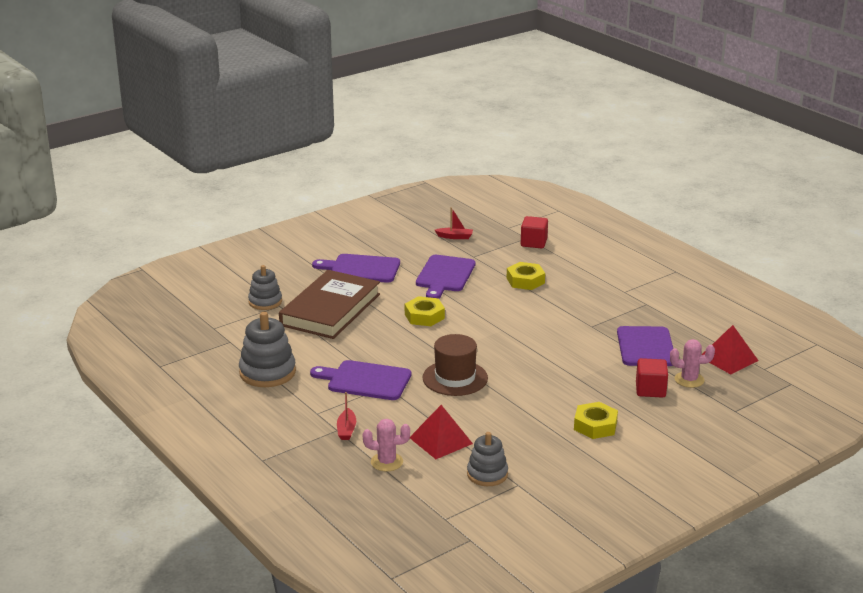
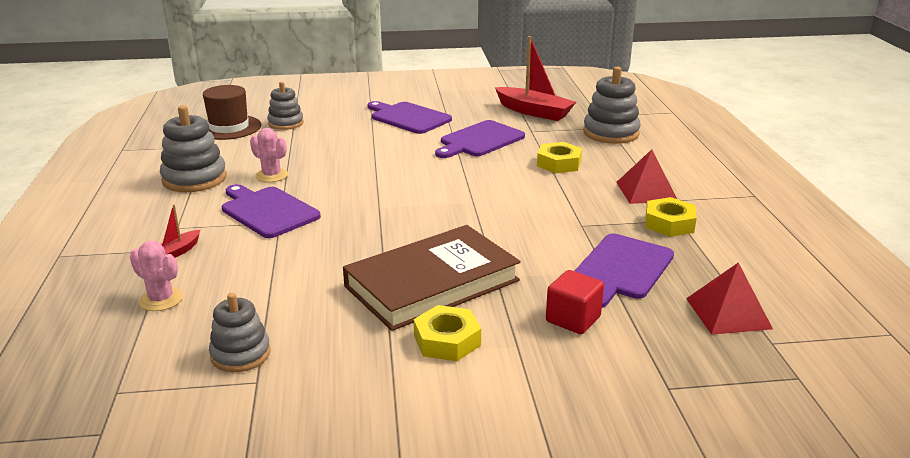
camera: 30 degrees right, 0 degrees up
brown book [279,270,380,339] -> brown book moved to [343,225,521,331]
yellow nut [405,296,445,326] -> yellow nut moved to [645,197,697,237]
red pyramid [410,405,473,459] -> red pyramid moved to [616,150,677,204]
brown hat [422,334,488,396] -> brown hat moved to [203,85,261,140]
red boat [435,207,473,239] -> red boat [495,36,576,121], size x2.08
red cube [521,216,548,248] -> grey stacking toy [583,66,641,144]
pink cactus [670,339,715,388] -> pink cactus moved to [250,128,288,182]

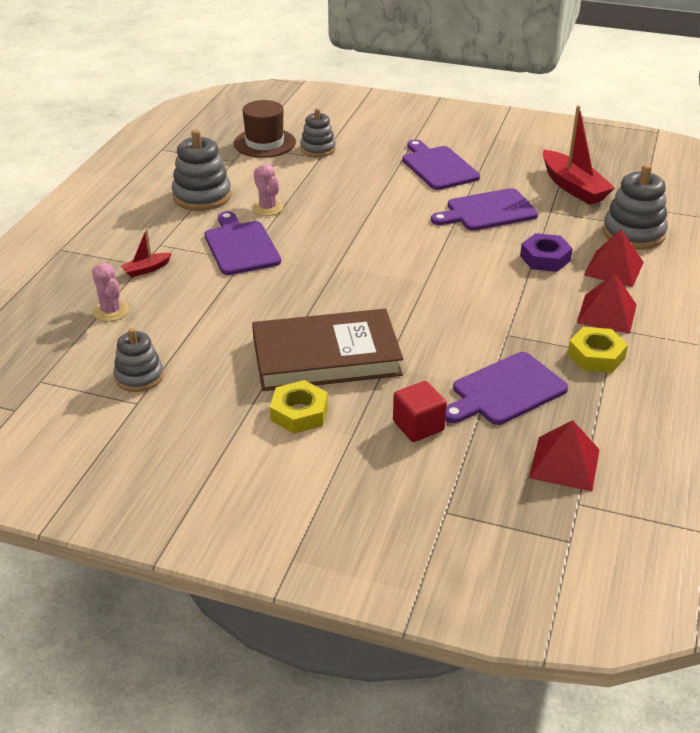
camera: 25 degrees right, 10 degrees up
yellow nut [537,142,582,173] -> purple nut [520,233,573,272]
none -> red pyramid [584,229,644,287]

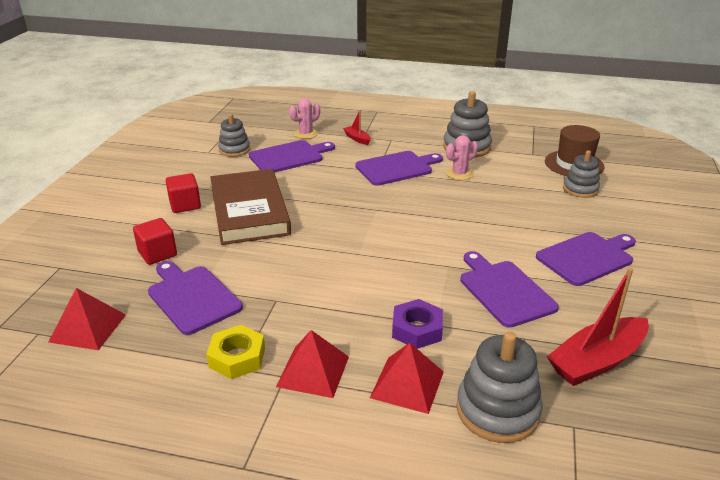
camera: 85 degrees right, 5 degrees down
yellow nut [270,380,328,434] -> red cube [166,173,201,213]
none -> purple cutting board [249,140,335,173]

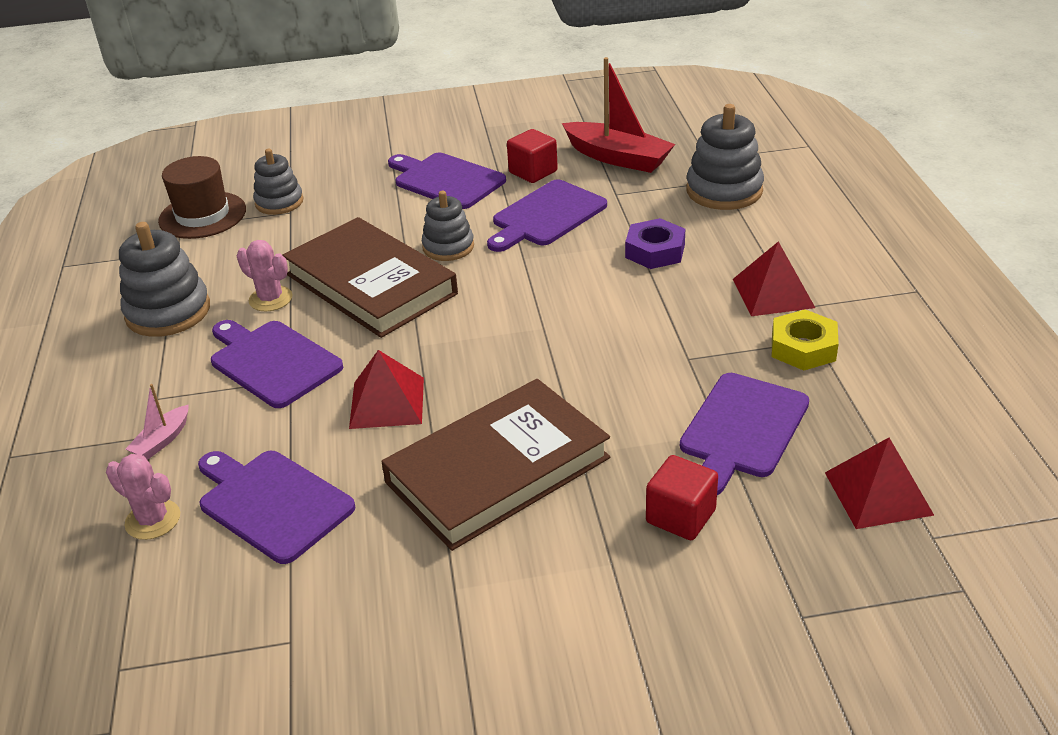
camera: 110 degrees left, 5 degrees up
red cube [166,173,201,213] -> red cube moved to [507,129,558,183]
grey stacking toy [218,114,250,157] -> grey stacking toy moved to [422,191,474,261]
red boat [343,110,371,145] -> pink boat [126,384,188,460]
red pyramid [370,343,444,414] -> red pyramid moved to [349,350,424,429]
none -> brown book [283,217,458,338]

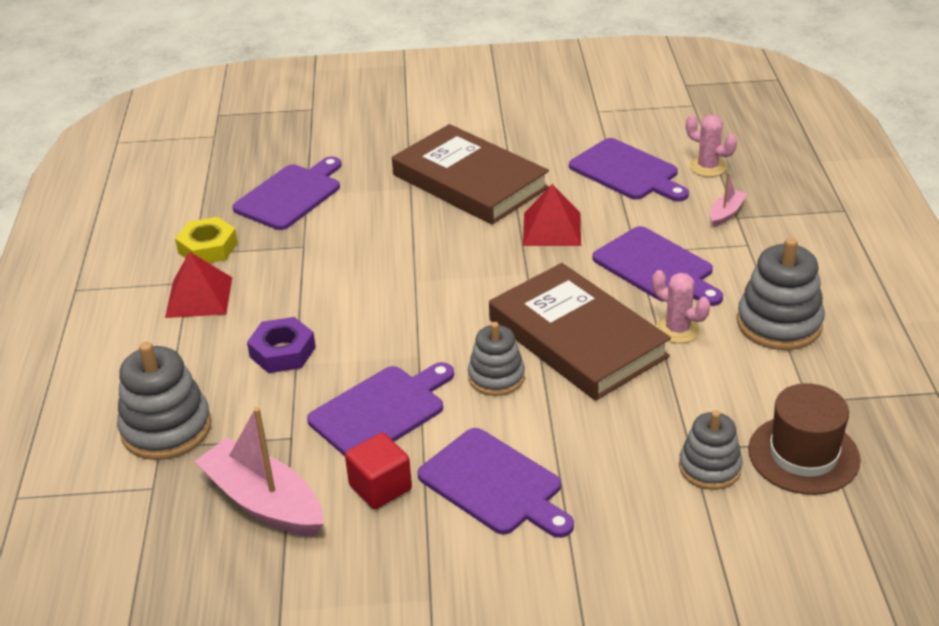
camera: 175 degrees left, 0 degrees up
brown book [381,379,610,551] -> brown book turned 75 degrees clockwise [392,124,549,225]
red boat [562,57,675,173] -> pink boat [194,407,324,537]
red cube [646,455,718,540] -> none
red pyramid [825,438,934,529] -> none

